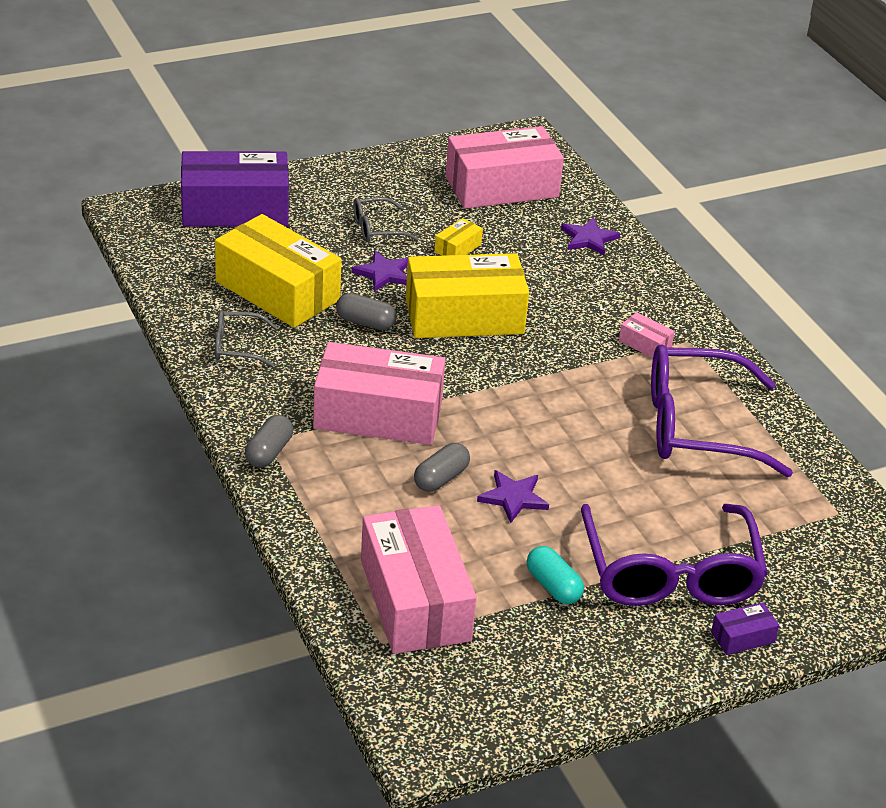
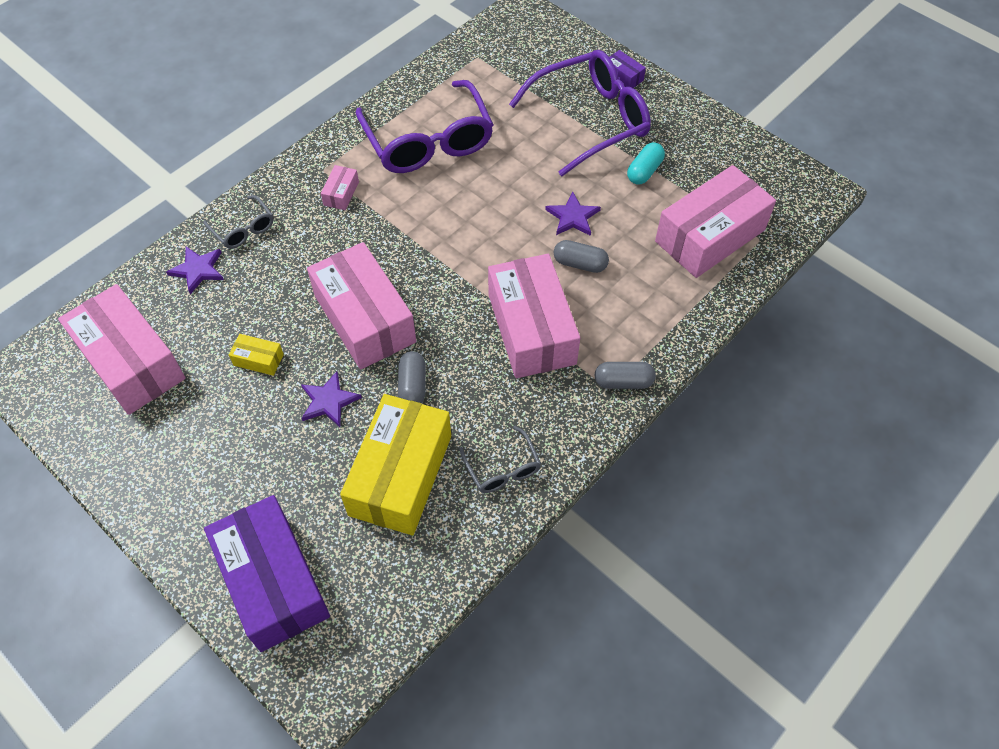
camera: 110 degrees left, 20 degrees up
grey glasses [353,197,419,242] -> grey glasses moved to [203,195,273,249]
yellow box [406,253,529,338] -> pink box [307,242,416,370]

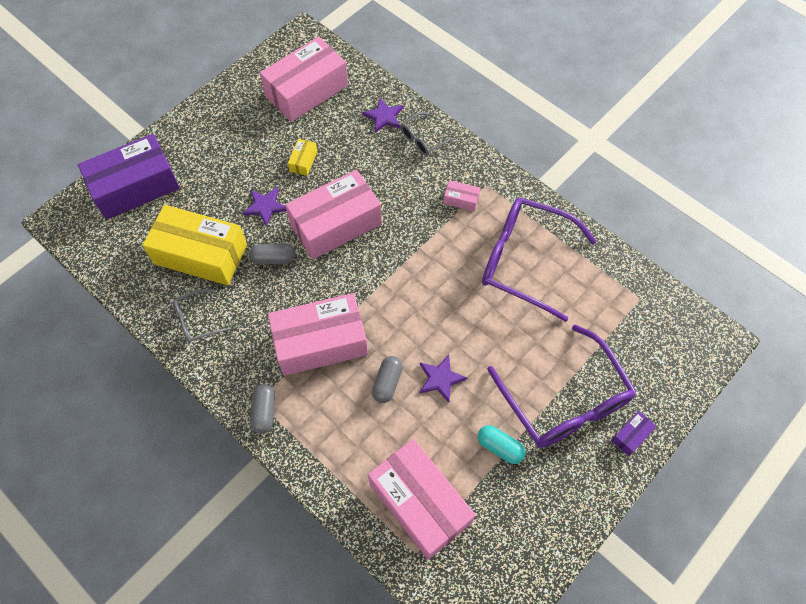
camera: 90 degrees right, 5 degrees up
purple glasses [356,80,493,173] -> purple glasses turned 45 degrees clockwise [482,198,596,322]

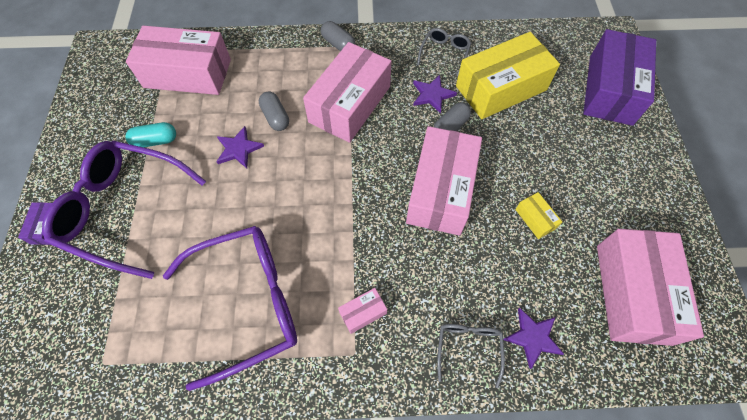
camera: 135 degrees right, 0 degrees up
purple star [243,187,287,227] -> purple star moved to [413,75,457,114]

